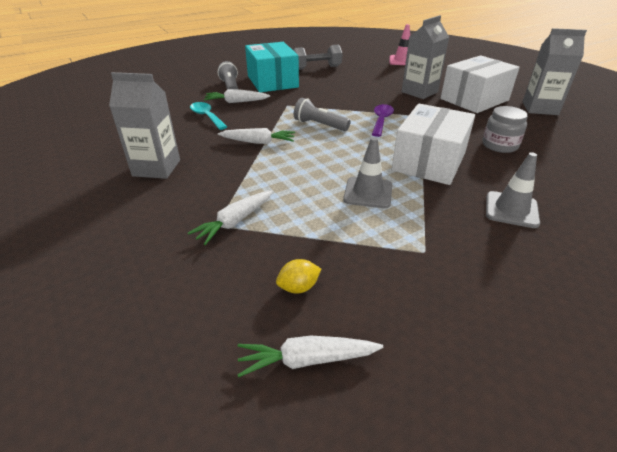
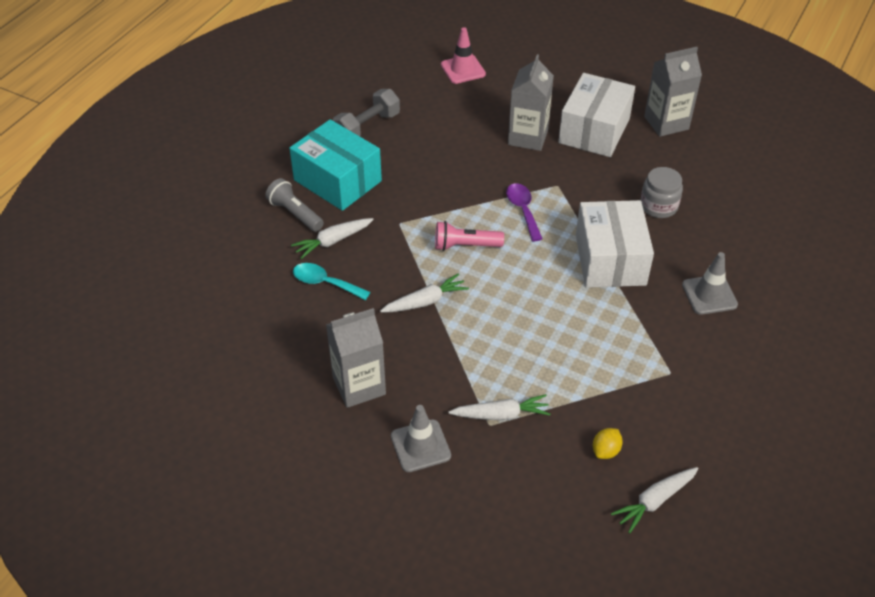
camera: 30 degrees left, 10 degrees up
white carrot [188,190,273,245] -> white carrot turned 105 degrees counterclockwise [448,394,551,420]
grey flashlight [294,98,351,131] -> pink flashlight [435,221,504,251]
grey traffic cone [343,137,392,208] -> grey traffic cone moved to [391,405,451,472]

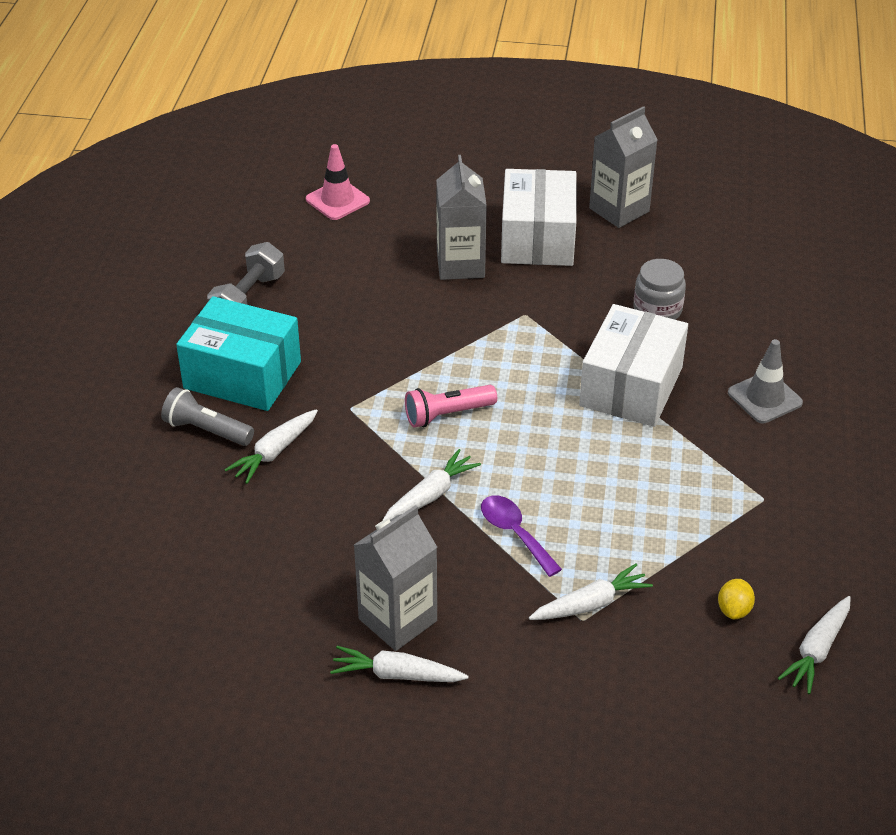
camera: 20 degrees left, 5 degrees down
turquoise spoon [293,263,370,300] -> none
grey traffic cone [391,405,451,472] -> none
purple spoon [506,183,543,242] -> purple spoon moved to [481,495,562,577]
white box [576,200,654,288] -> white box turned 45 degrees clockwise [579,304,688,427]
none -> white carrot [330,646,468,682]

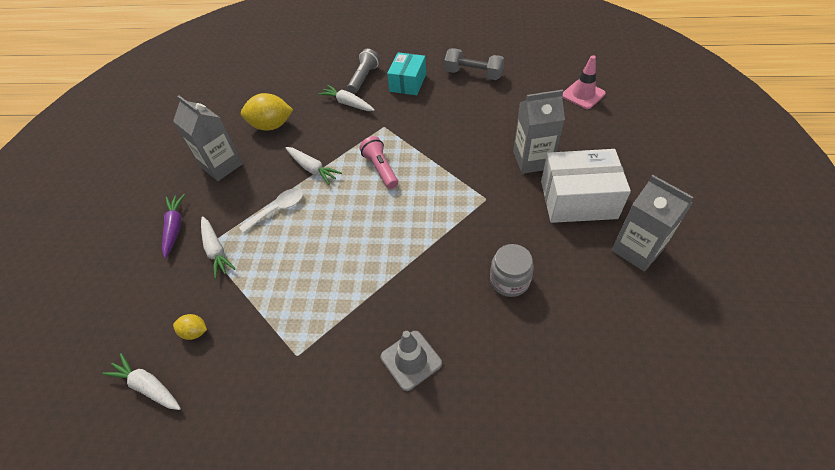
camera: 90 degrees right, 10 degrees up
turquoise box [176,296,301,411] -> turquoise box [387,52,426,95], size x0.66
white carrot [330,646,468,682] -> none
purple spoon [481,495,562,577] -> white spoon [239,188,303,233]
white box [579,304,688,427] -> none
none -> purple carrot [162,194,185,258]
none -> yellow lemon [241,93,293,130]

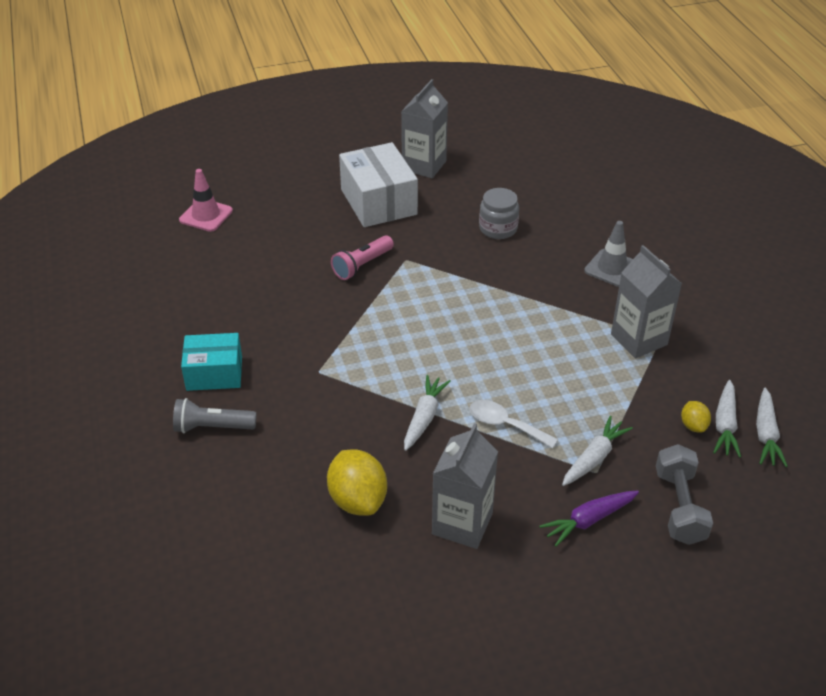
camera: 115 degrees left, 10 degrees down
white carrot [318,85,375,111] -> white carrot moved to [713,380,741,458]
pink flashlight [359,136,398,189] -> pink flashlight moved to [331,235,394,280]
grey dumbbell [444,48,504,80] -> grey dumbbell moved to [656,444,713,545]
grey carton [513,90,565,174] -> grey carton moved to [611,245,682,358]

